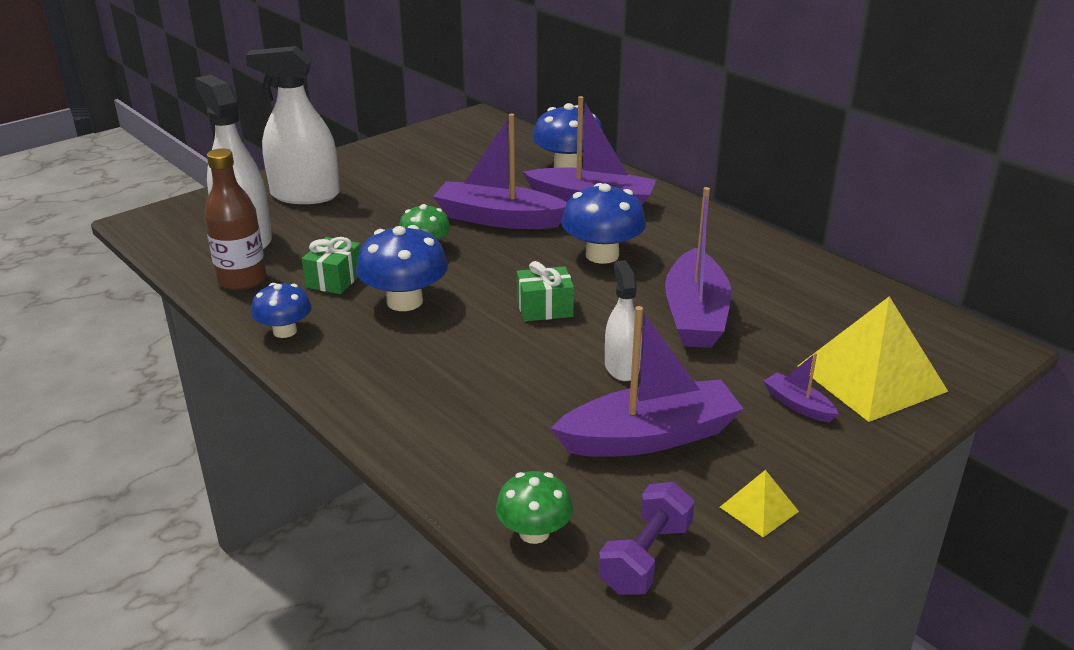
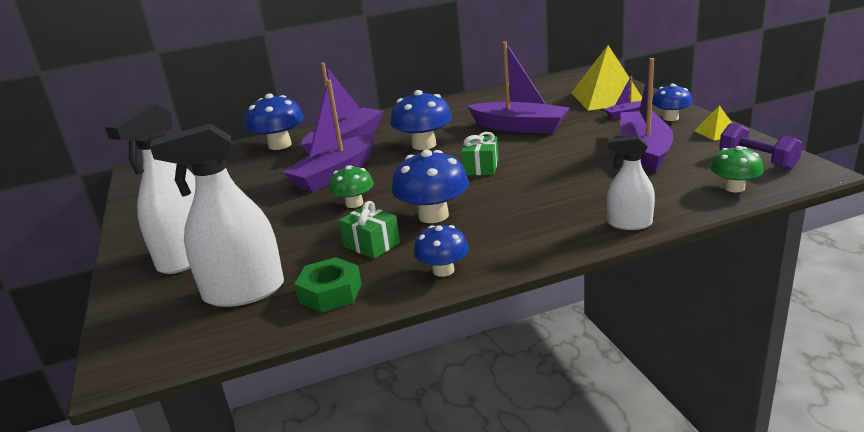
camera: 65 degrees left, 5 degrees down
brown bottle [204,148,266,290] -> green nut [294,257,362,313]
white spray bottle [605,260,642,381] -> white spray bottle moved to [607,135,655,230]
none -> blue mushroom [652,84,692,121]

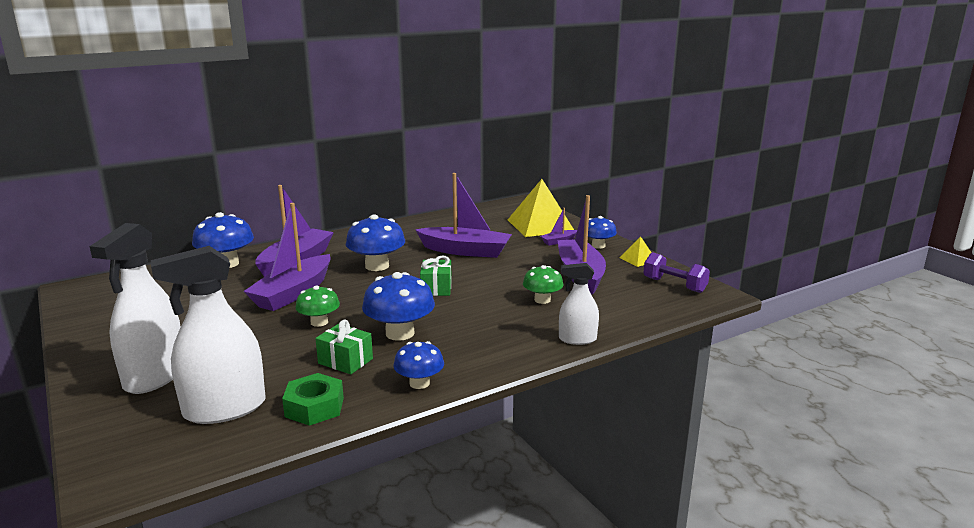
camera: 15 degrees left, 5 degrees down
green mushroom [710,146,764,192] -> green mushroom moved to [523,265,563,304]

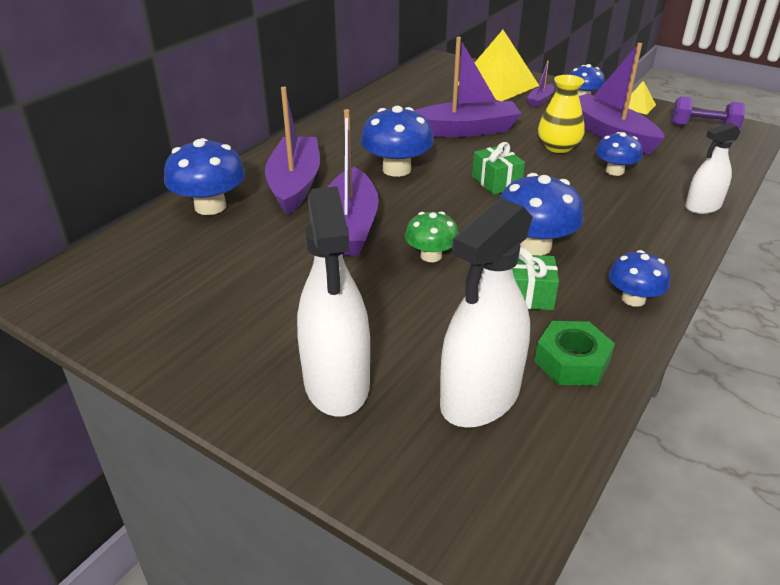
camera: 25 degrees left, 15 degrees up
green mushroom [523,265,563,304] -> blue mushroom [596,132,642,176]
none -> yellow vase [538,75,584,153]

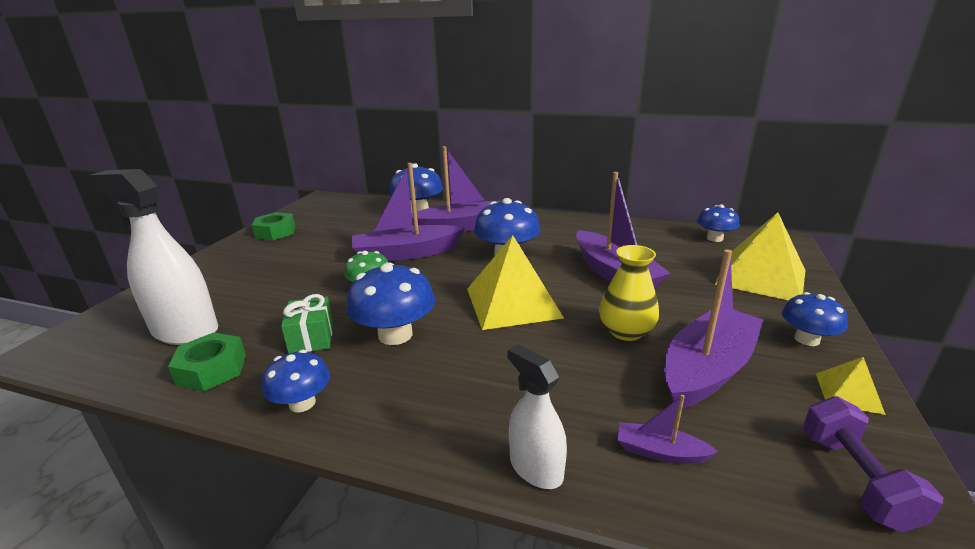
camera: 75 degrees right, 10 degrees down
white spray bottle [297,186,370,416] -> none
green gift [472,142,525,195] -> yellow pyramid [467,235,564,330]
purple boat [527,61,554,107] -> purple boat moved to [618,395,718,464]
blue mushroom [596,132,642,176] -> blue mushroom moved to [697,204,740,242]
none -> green nut [252,212,295,240]

